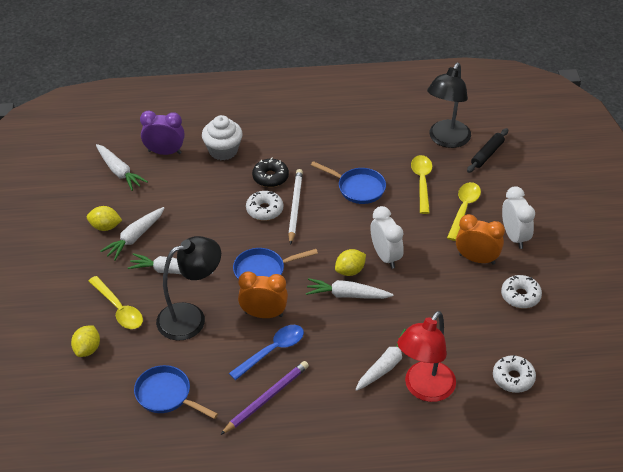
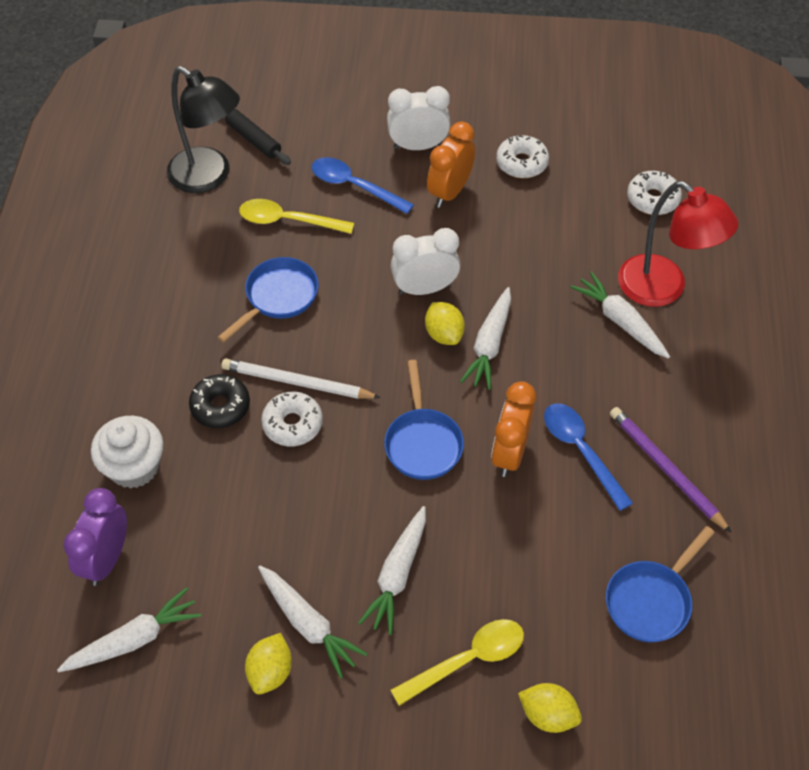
camera: 80 degrees left, 10 degrees up
black lamp [156,236,221,341] -> none
yellow spoon [447,182,481,241] -> blue spoon [312,157,414,214]

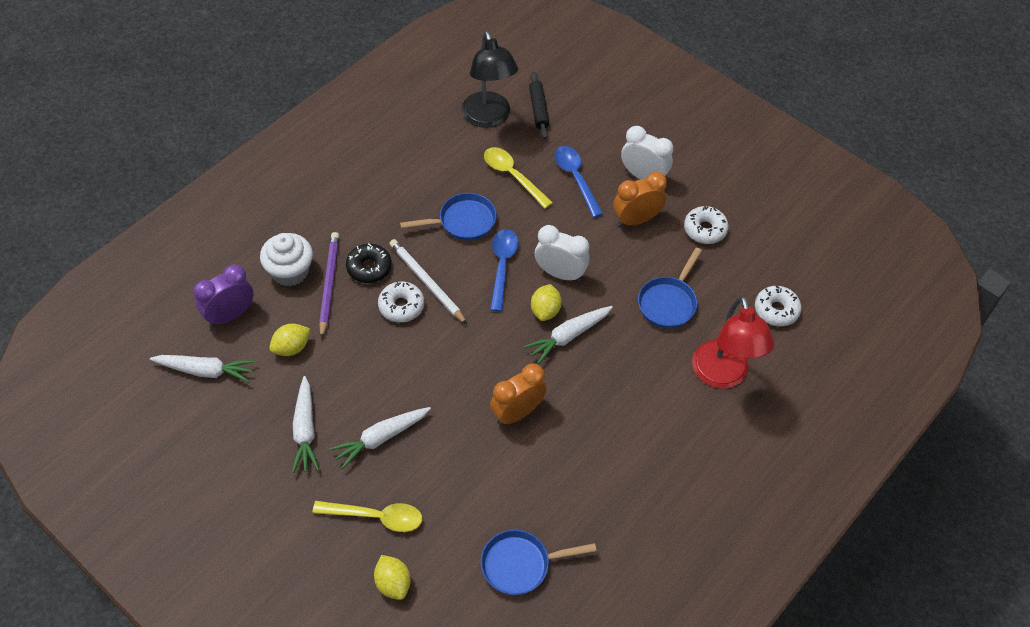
camera: 35 degrees right, 0 degrees up
yellow lemon [245,633,292,694] -> yellow lemon moved to [269,323,310,356]
blue pan [384,360,464,480] -> blue pan moved to [638,248,702,328]
blue spoon [544,403,633,511] -> blue spoon moved to [490,229,519,312]
white carrot [570,271,670,359] -> none
purple pencil [610,407,732,533] -> purple pencil moved to [319,232,339,339]

